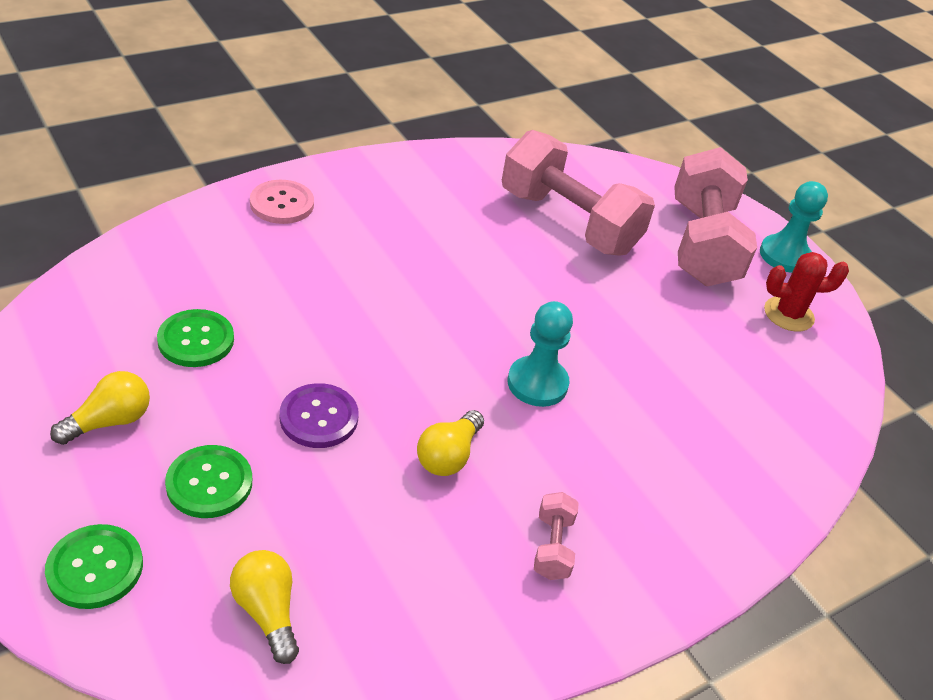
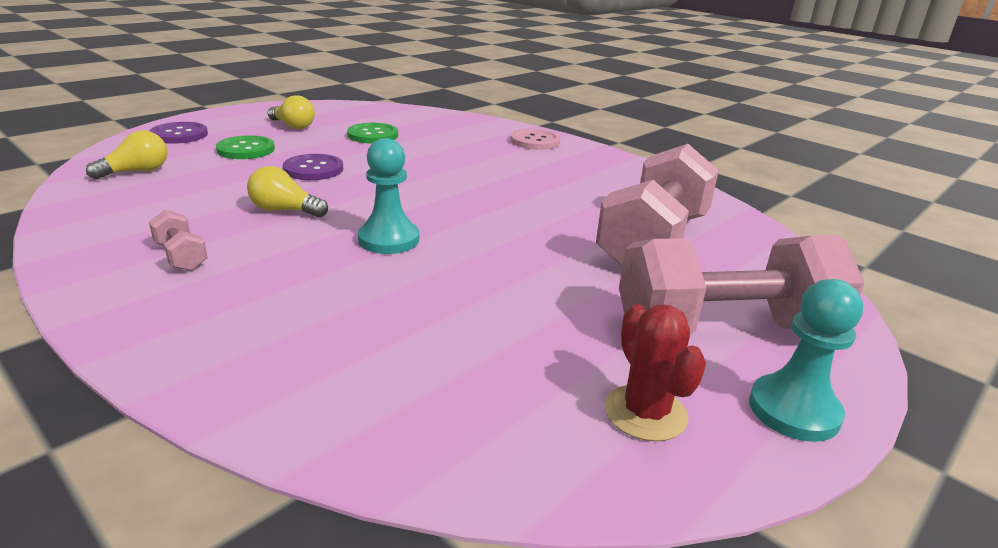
camera: 80 degrees right, 15 degrees down
green button [45,524,143,609] -> purple button [150,122,208,144]
pink dumbbell [534,492,579,580] -> pink dumbbell turned 60 degrees clockwise [149,210,208,271]

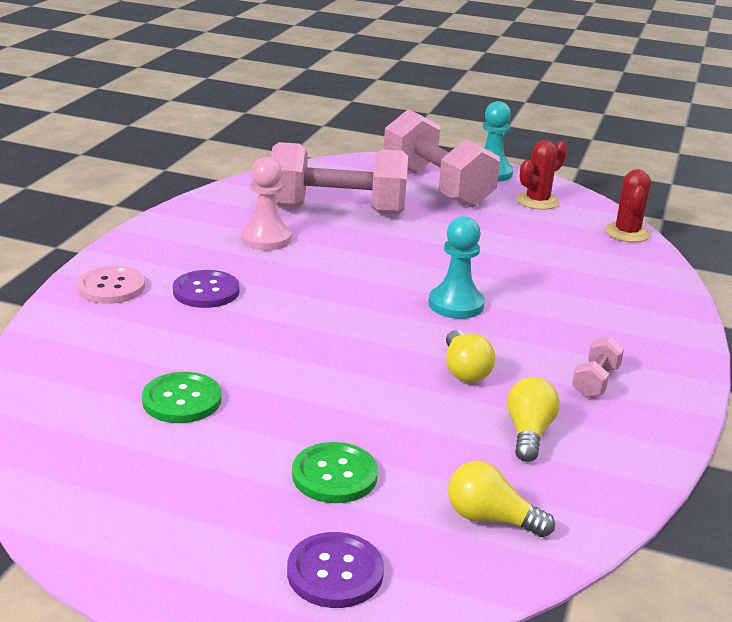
camera: 115 degrees left, 0 degrees up
yellow light bulb [267,95,315,129] -> yellow light bulb moved to [507,377,560,462]
purple button [283,154,343,180] -> purple button moved to [173,270,240,308]
none -> pink pawn [241,157,292,250]
none -> red cactus [605,169,651,242]

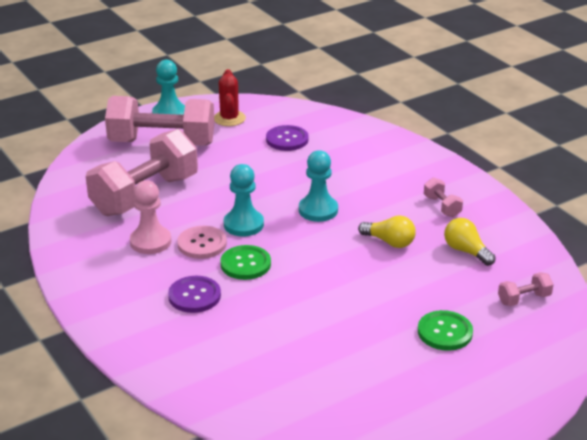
camera: 50 degrees left, 5 degrees up
pink button [77,266,145,304] -> pink button moved to [177,226,227,259]
green button [142,372,222,423] -> green button moved to [221,245,271,280]
purple button [287,532,384,608] -> purple button moved to [266,125,309,151]
yellow light bulb [448,461,555,537] -> pink dumbbell [498,272,554,306]
red cactus [605,169,651,242] -> none
none -> turquoise pawn [224,164,264,236]

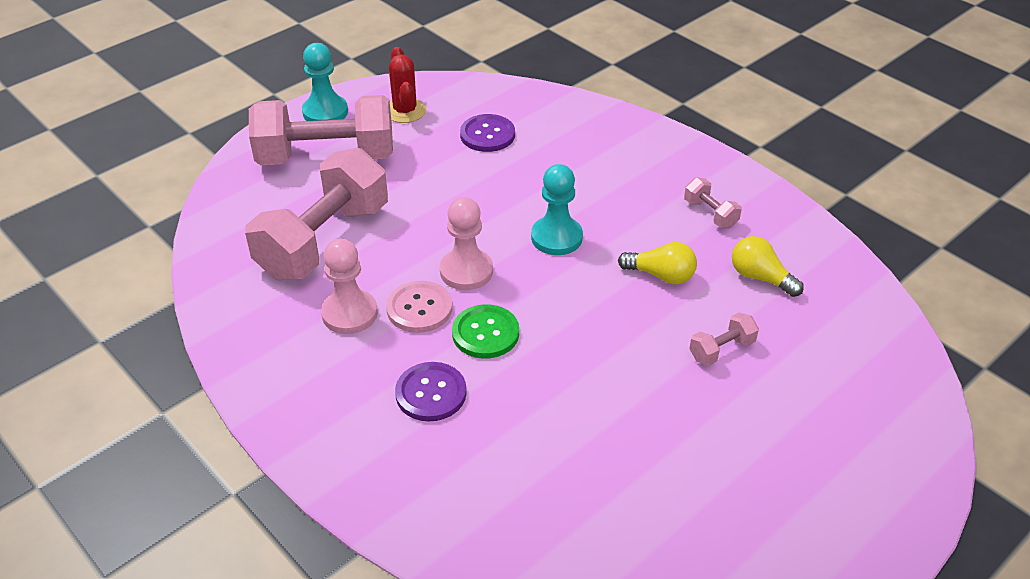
camera: 10 degrees left, 10 degrees up
turquoise pawn [224,164,264,236] -> pink pawn [440,197,493,290]
green button [418,310,473,351] -> none
pink dumbbell [498,272,554,306] -> pink dumbbell moved to [689,312,759,366]

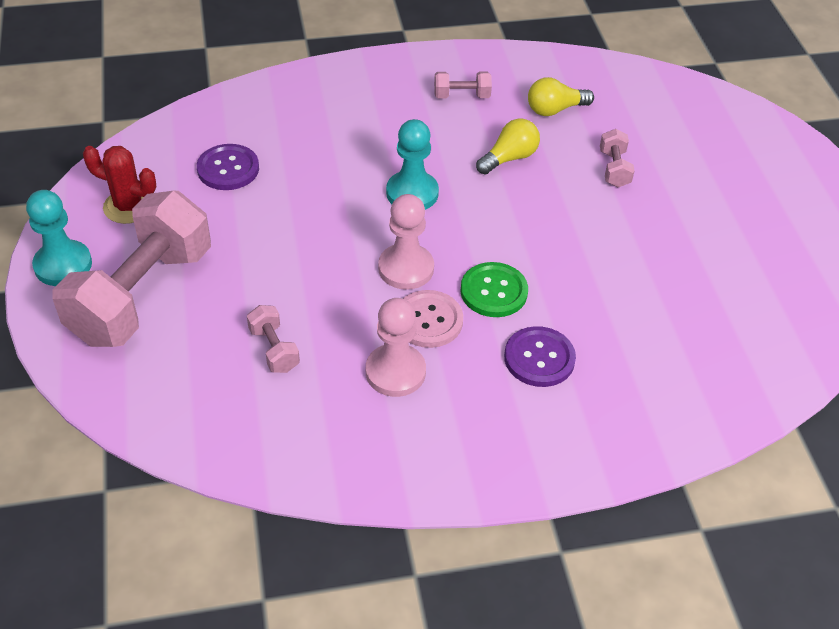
camera: 60 degrees left, 5 degrees up
pink dumbbell [245,148,388,280] -> pink dumbbell [247,305,300,373], size x0.41

